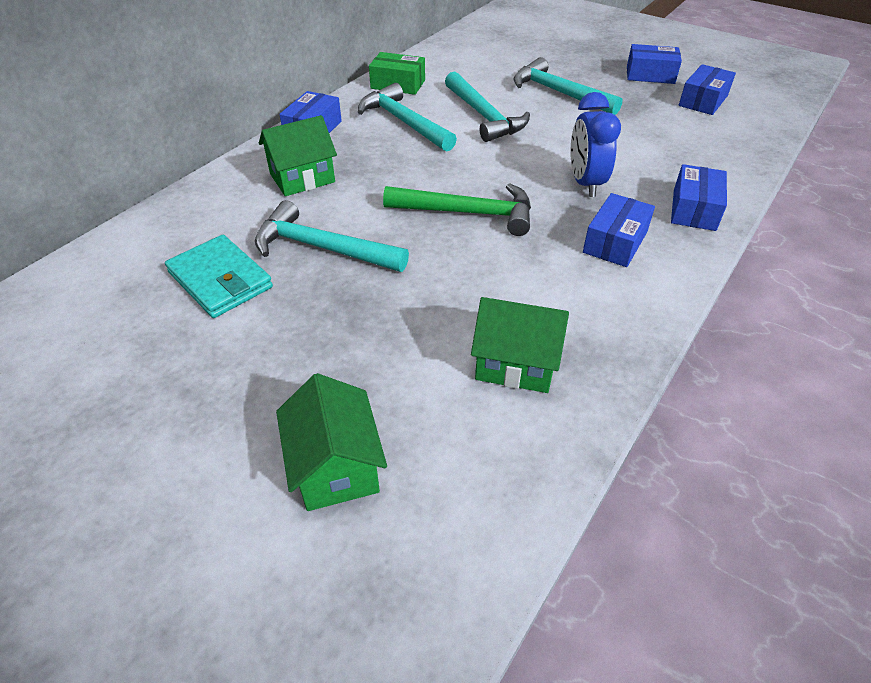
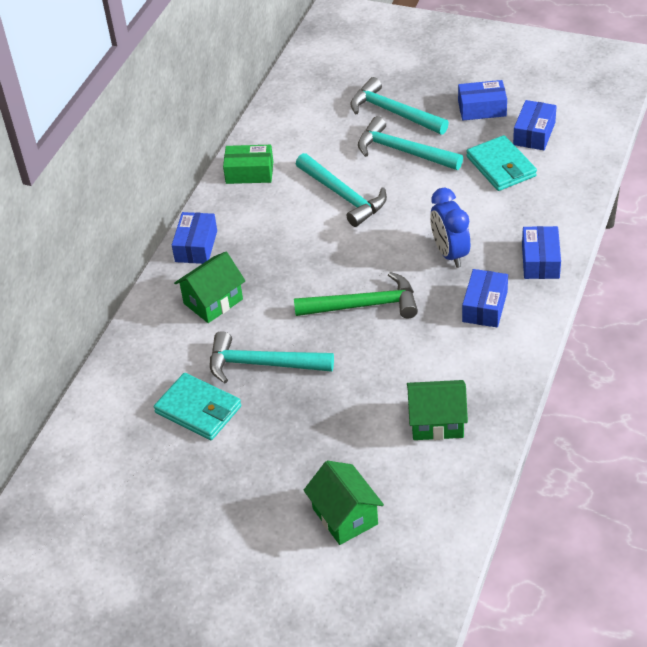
camera: 10 degrees left, 0 degrees up
turquoise hammer [358,83,457,152] -> turquoise hammer moved to [350,77,449,135]
none -> turquoise wallet [466,135,537,191]

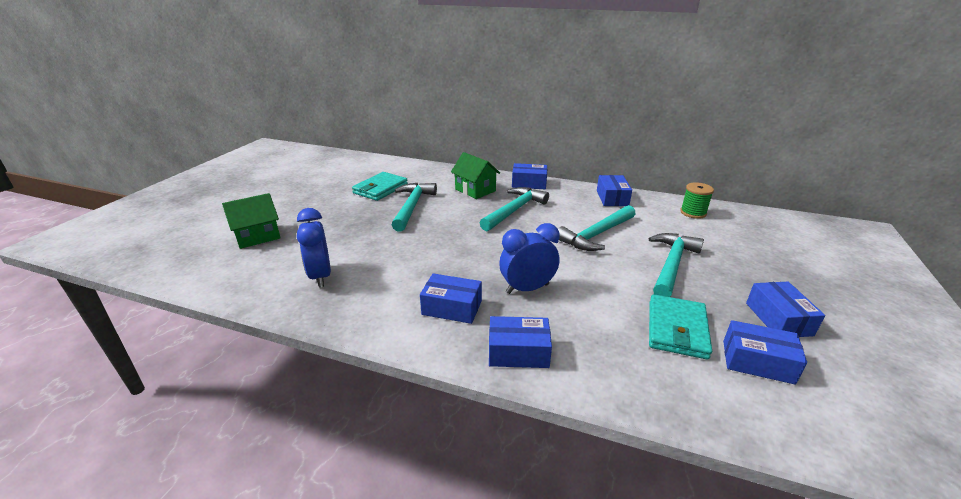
camera: 85 degrees right, 15 degrees down
green box [223,145,273,184] -> blue box [597,175,632,206]
green hammer [294,272,418,318] -> none
turquoise hammer [350,77,449,135] -> turquoise hammer moved to [480,187,549,231]
green house [407,380,468,440] -> blue clock [297,208,331,288]
turquoise wallet [466,135,537,191] -> turquoise wallet turned 45 degrees counterclockwise [649,294,712,360]
none -> green spool [680,182,714,219]

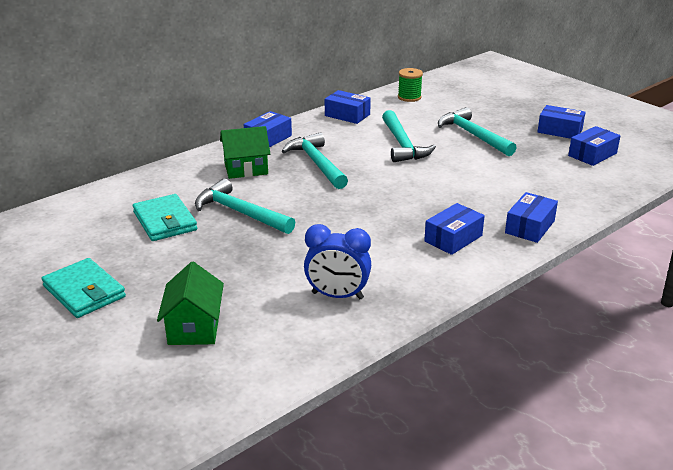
camera: 60 degrees left, 0 degrees up
blue clock [499,223,560,294] -> none
turquoise wallet [649,294,712,360] -> turquoise wallet moved to [42,258,126,318]

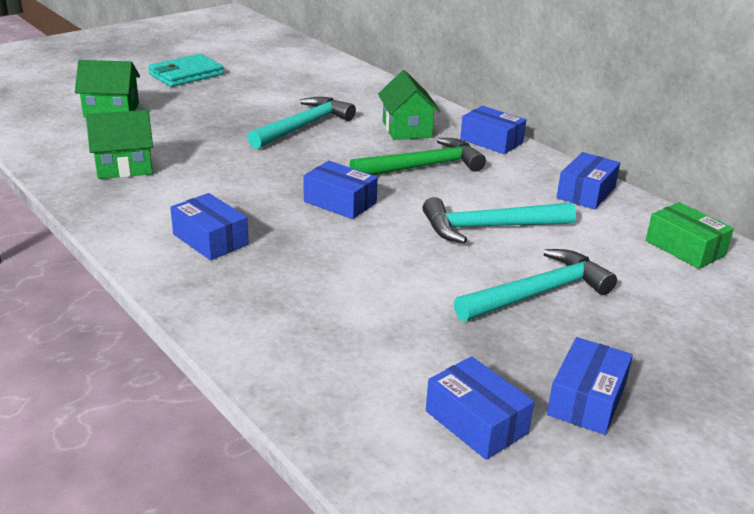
camera: 90 degrees right, 0 degrees up
turquoise wallet [133,194,197,241] -> none
turquoise hammer [282,132,348,189] -> green hammer [349,138,486,175]
blue clock [304,224,371,299] -> green house [86,110,153,179]
green spool [398,68,423,102] -> green box [646,202,734,269]
blue box [505,192,558,243] -> blue box moved to [303,161,378,219]

